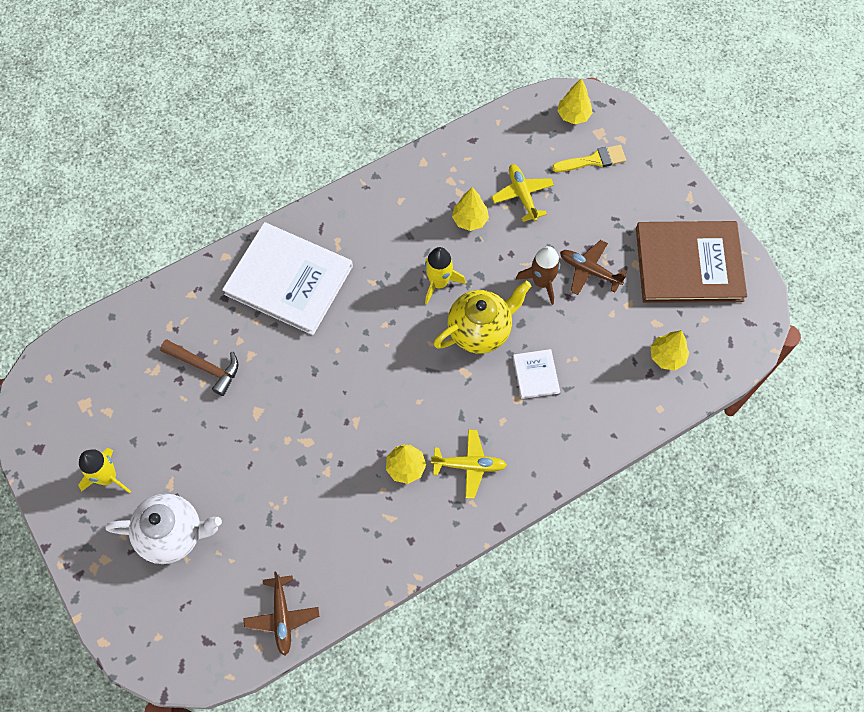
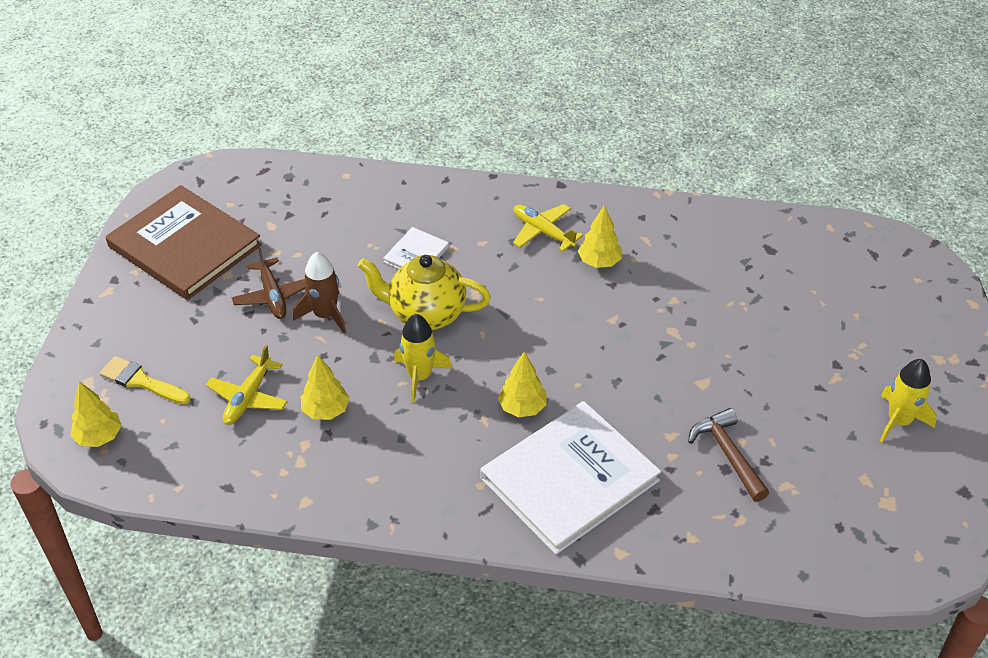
camera: 140 degrees left, 20 degrees down
white teapot [106,494,222,564] -> none
white book [222,222,353,335] -> white book turned 75 degrees clockwise [480,401,661,554]
brown plane [243,572,319,656] -> none
yellow tree [651,330,689,371] -> yellow tree moved to [498,352,547,417]

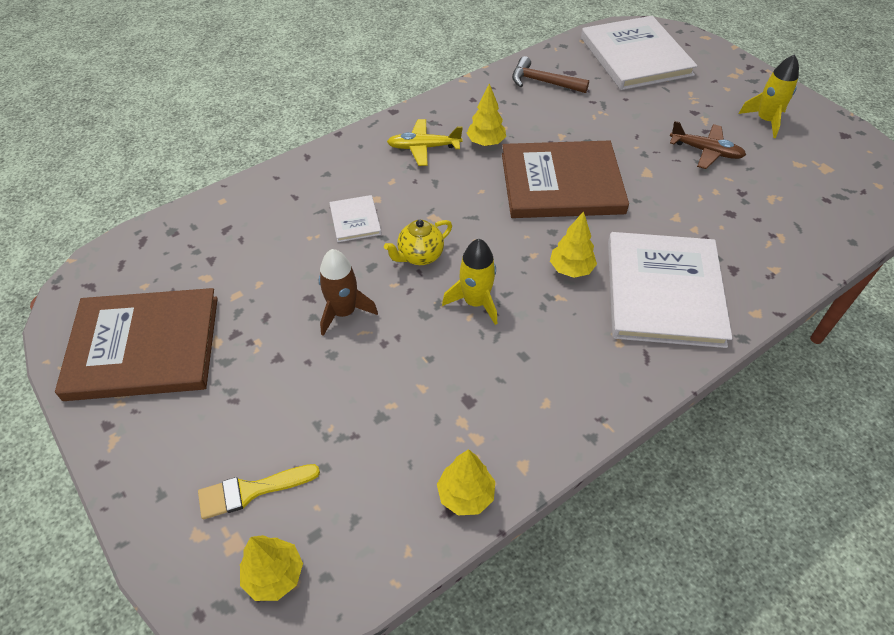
camera: 45 degrees left, 5 degrees up
yellow plane [206,345,288,425] -> none
brown plane [232,247,305,319] -> brown plane moved to [670,121,746,169]
yellow tree [300,355,350,420] -> yellow tree moved to [437,449,495,515]
yellow teapot [358,255,491,330] -> yellow teapot [384,220,452,265], size x0.61
brown hammer [688,408,769,502] -> brown hammer moved to [512,56,589,93]
none -> brown book [502,141,629,218]
none -> white book [581,16,698,90]

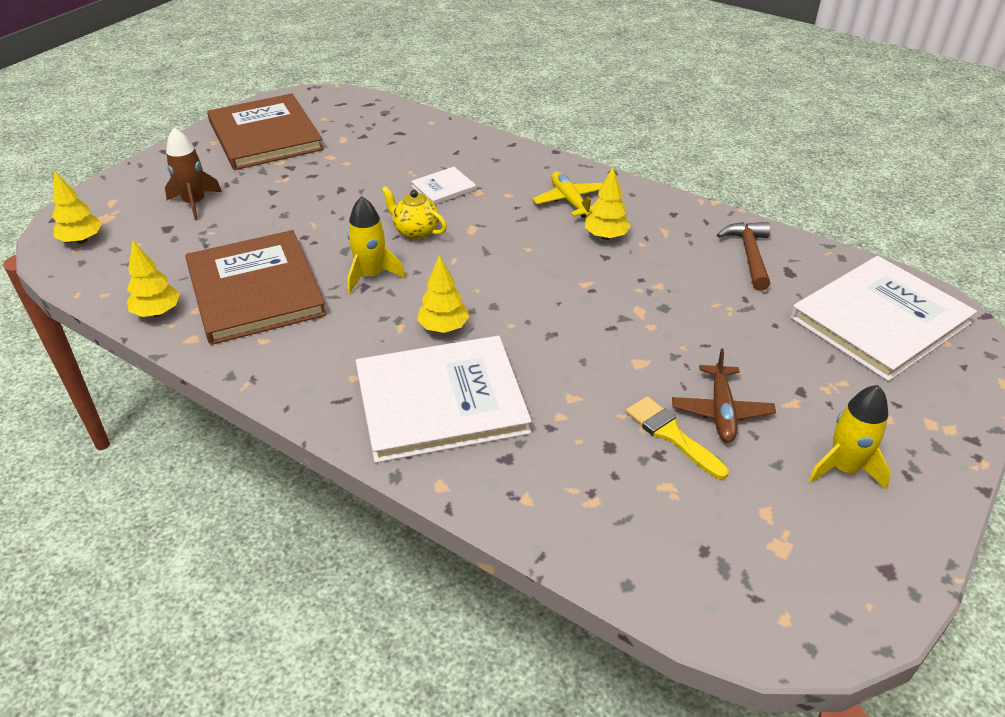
camera: 70 degrees right, 10 degrees down
yellow brush [198,464,320,519] -> yellow brush moved to [626,396,729,479]
brown rocket [319,249,378,336] -> brown rocket moved to [165,128,222,220]
brown book [502,141,629,218] -> brown book moved to [185,230,327,345]

